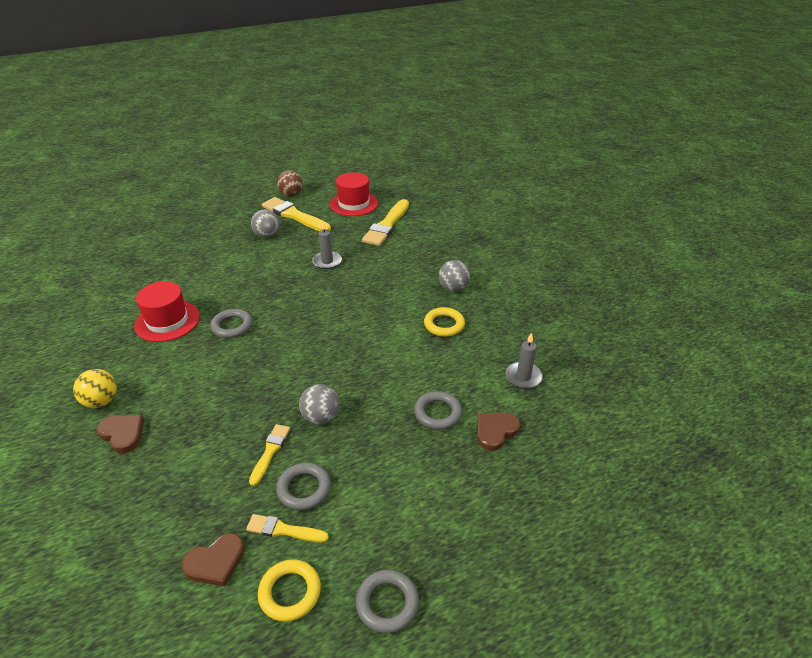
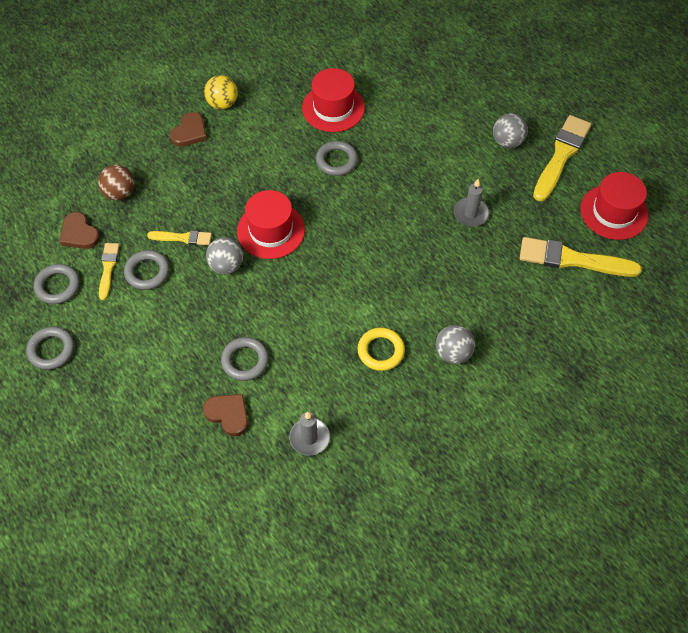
camera: 80 degrees right, 20 degrees up
yellow ring [258,559,321,622] -> grey ring [33,264,80,304]
brown ball [277,170,303,196] -> brown ball moved to [98,165,135,200]
none -> red hat [237,190,305,259]

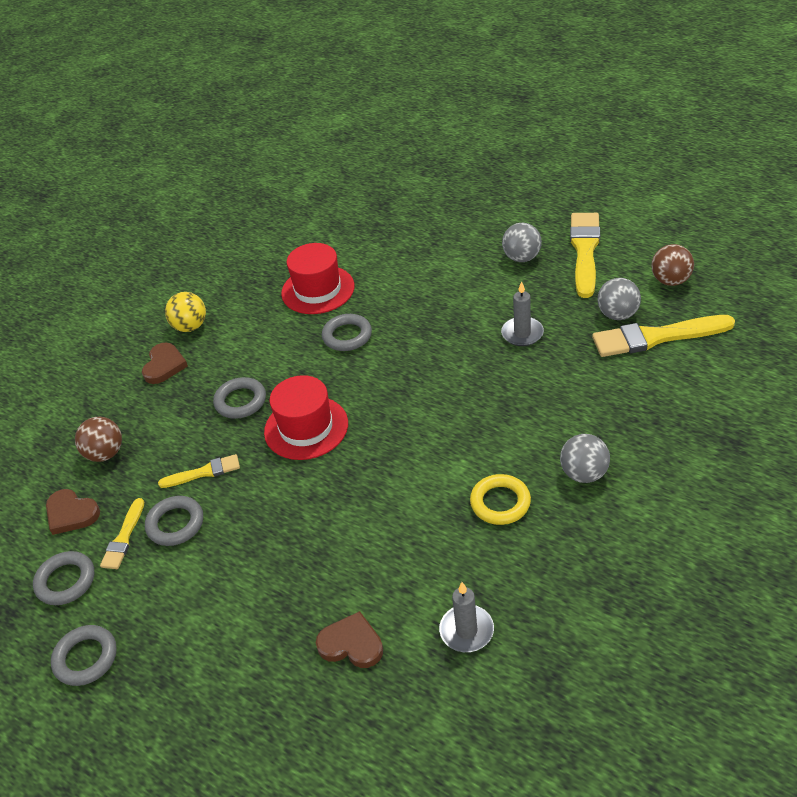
camera: 15 degrees left, 15 degrees down
yellow brush [99,243,119,300] -> yellow brush turned 150 degrees counterclockwise [100,498,144,569]
grey ball [206,237,243,274] -> grey ball moved to [598,278,641,320]
grey ring [221,337,269,381] -> grey ring moved to [213,377,266,419]
red hat [580,172,648,240] -> brown ball [651,244,694,286]

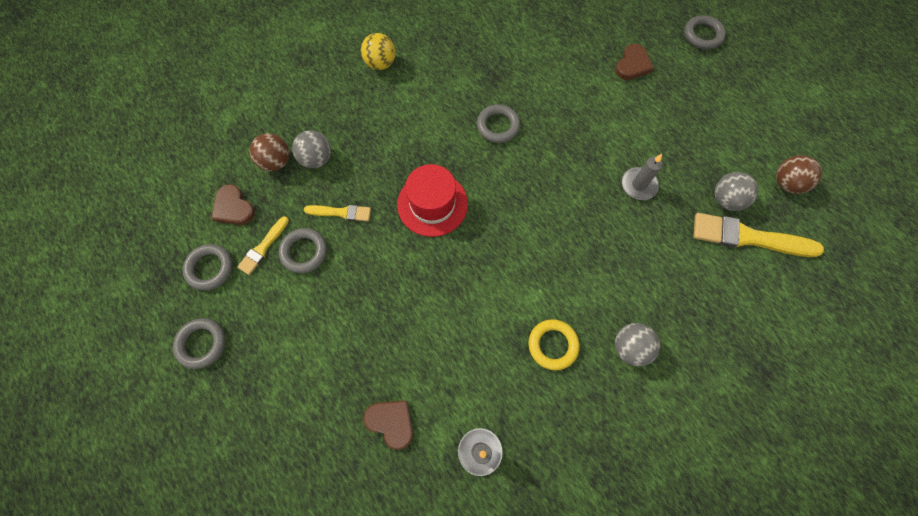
camera: 15 degrees right, 25 degrees up
brown heart [142,343,188,384] -> brown heart moved to [615,44,654,80]
grey ring [213,377,266,419] -> grey ring moved to [684,15,726,50]
red hat [281,243,354,314] -> none
grey ball [502,223,542,262] -> grey ball moved to [292,130,331,168]
yellow brush [570,213,600,298] -> none

